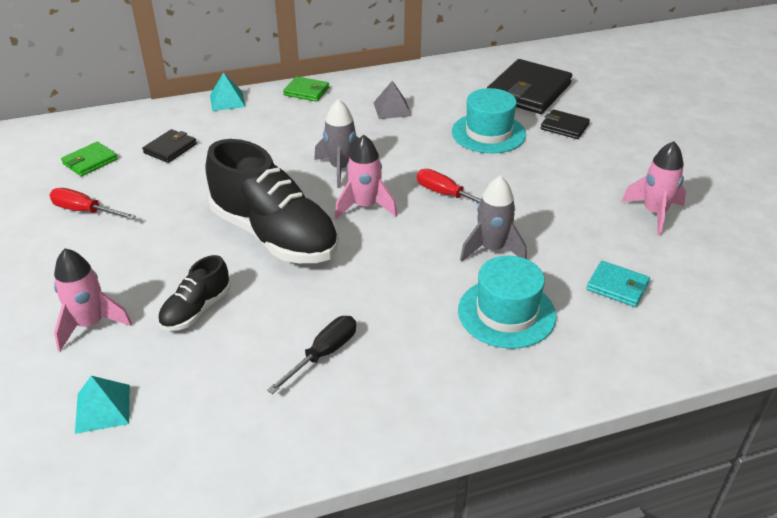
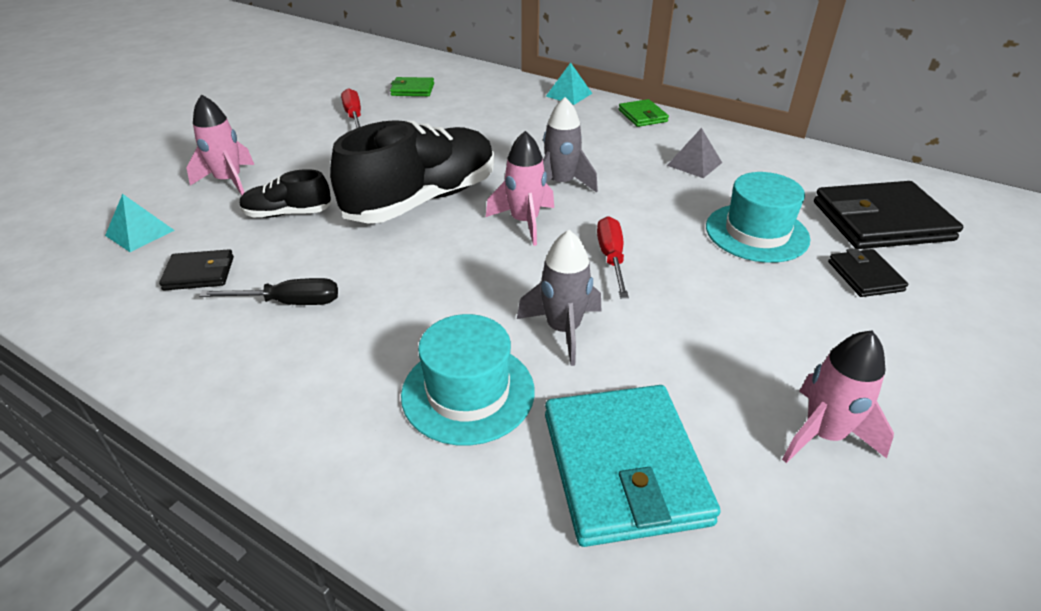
camera: 50 degrees right, 0 degrees up
black wallet [142,129,197,163] -> black wallet moved to [159,249,234,290]
black shoe [206,139,339,263] -> black shoe turned 135 degrees counterclockwise [330,120,494,223]
turquoise wallet [586,261,650,307] -> turquoise wallet [545,385,721,547], size x1.98

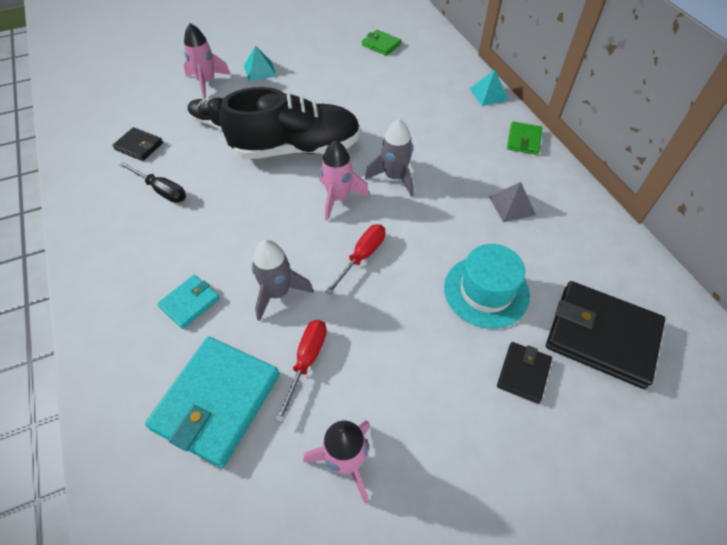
camera: 35 degrees right, 15 degrees up
turquoise pyramid [105,194,175,252] -> turquoise pyramid moved to [244,46,277,82]
red screwdriver [341,88,361,128] -> red screwdriver moved to [276,320,327,423]
turquoise hat [401,314,535,446] -> turquoise wallet [157,275,220,329]

